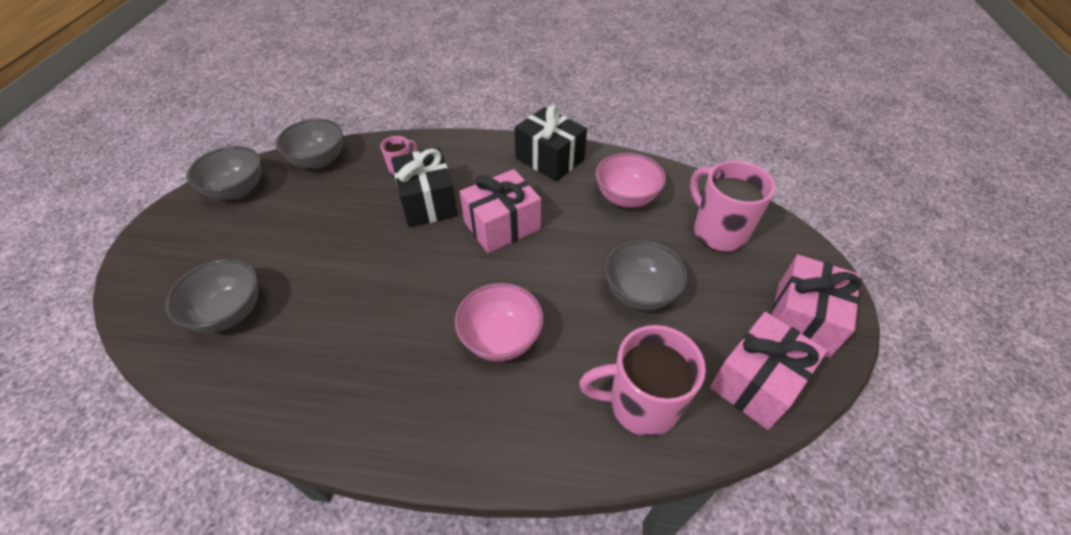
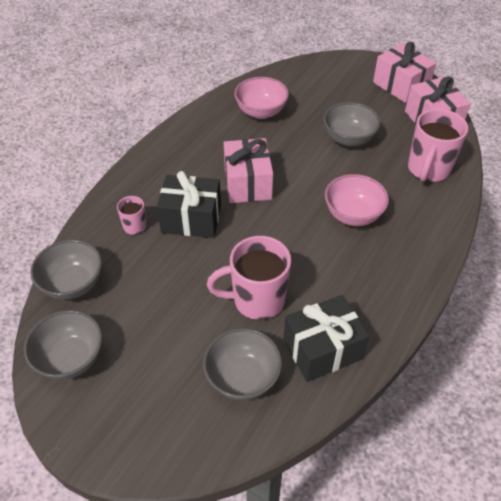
camera: 65 degrees left, 0 degrees up
black gift [515,105,587,181] -> black gift moved to [283,295,369,382]
pink mug [690,161,776,252] -> pink mug moved to [207,236,291,320]

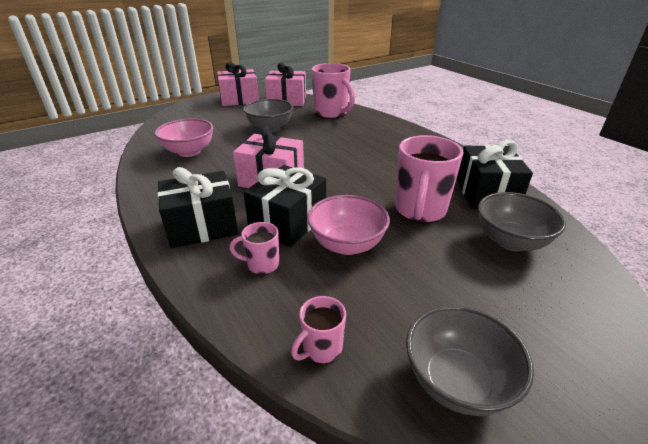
camera: 65 degrees left, 15 degrees down
grey bowl [30,239,102,300] -> pink mug [291,296,346,364]
pink bowl [325,174,389,226] -> pink bowl moved to [307,195,390,255]
none -> black gift [158,167,238,248]

